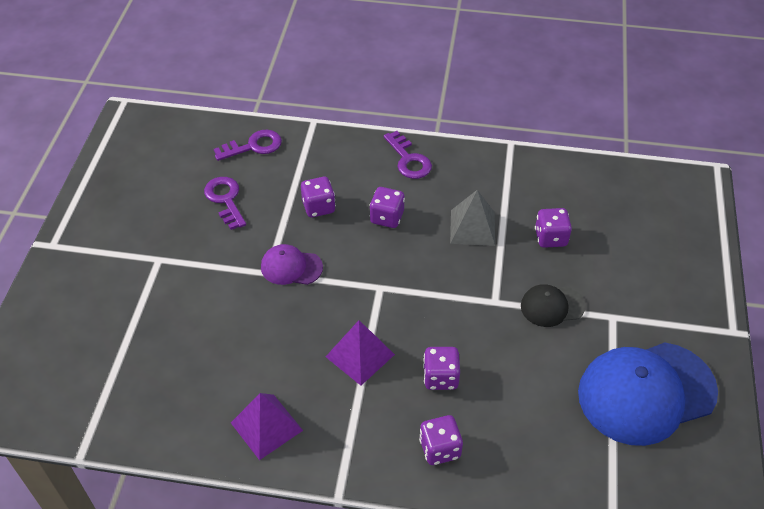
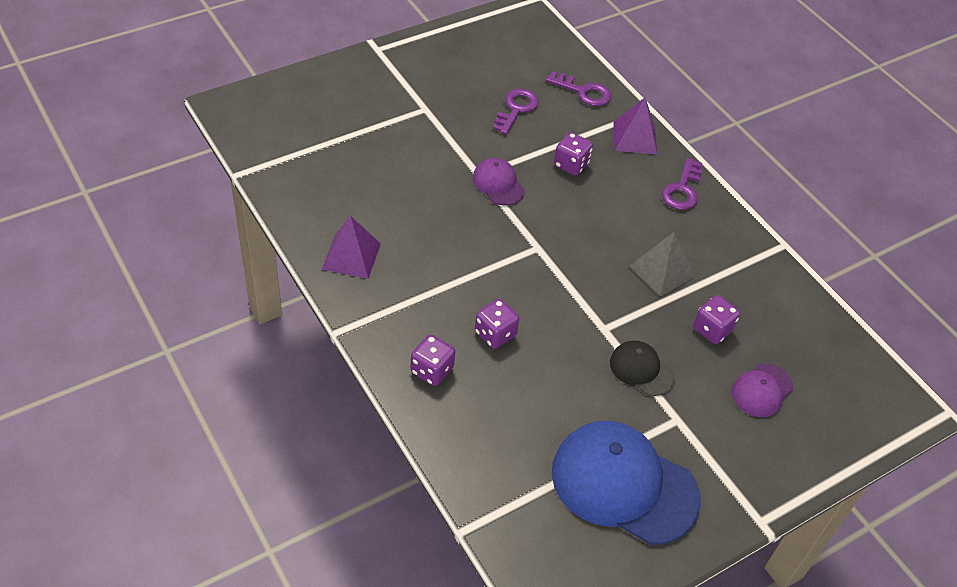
camera: 45 degrees right, 0 degrees up
purple pyramid [326,320,395,386] -> purple pyramid moved to [613,98,657,154]
purple dice [369,187,405,228] -> none
none -> purple cap [732,363,793,417]

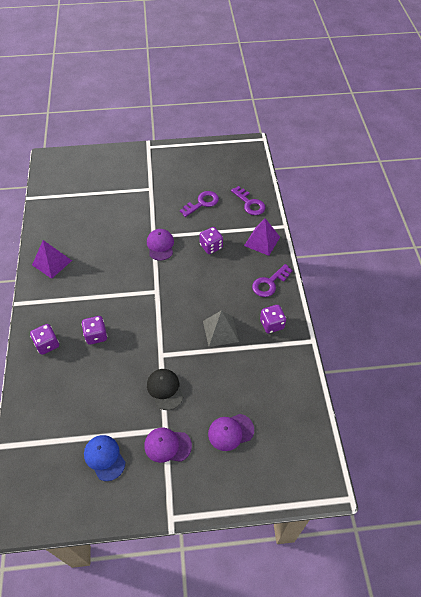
camera: 30 degrees right, 5 degrees up
blue cap [552,421,701,545] -> blue cap [84,435,125,481], size x0.49
purple dice [693,295,740,344] -> purple dice moved to [260,305,286,333]
none -> purple cap [144,428,192,463]

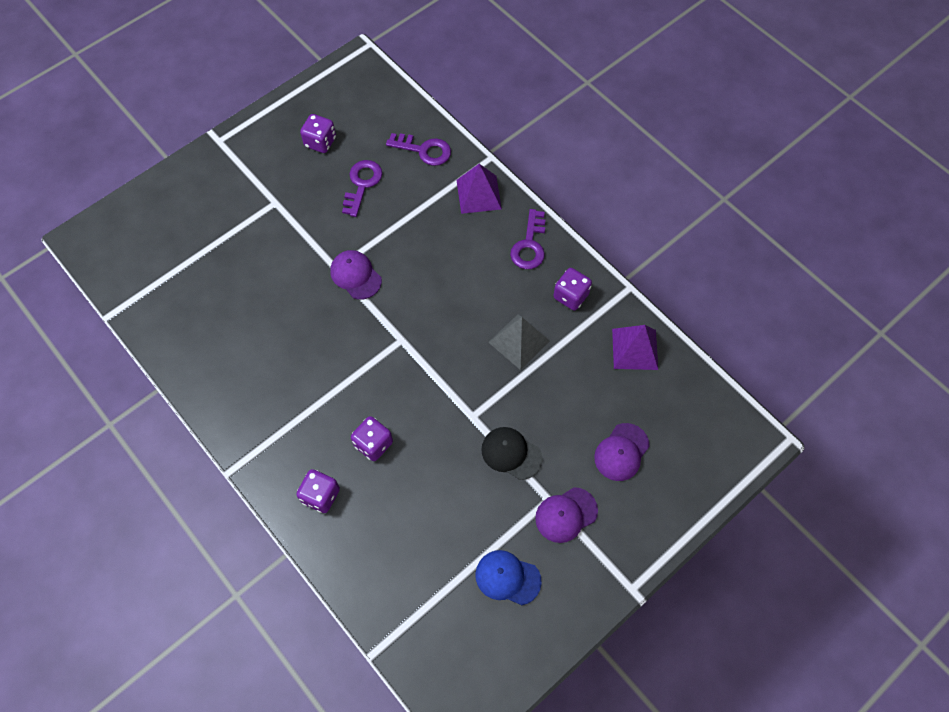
camera: 35 degrees left, 10 degrees up
purple pyramid [32,240,72,279] -> purple pyramid moved to [612,325,658,370]
purple dice [199,227,223,254] -> purple dice moved to [300,114,336,153]

